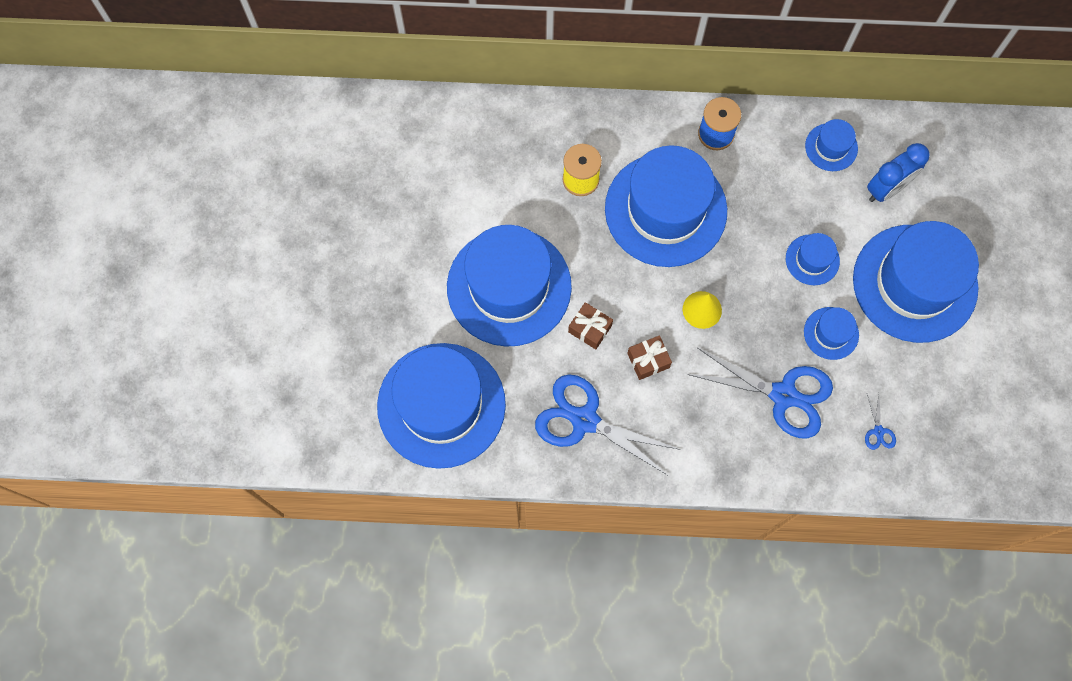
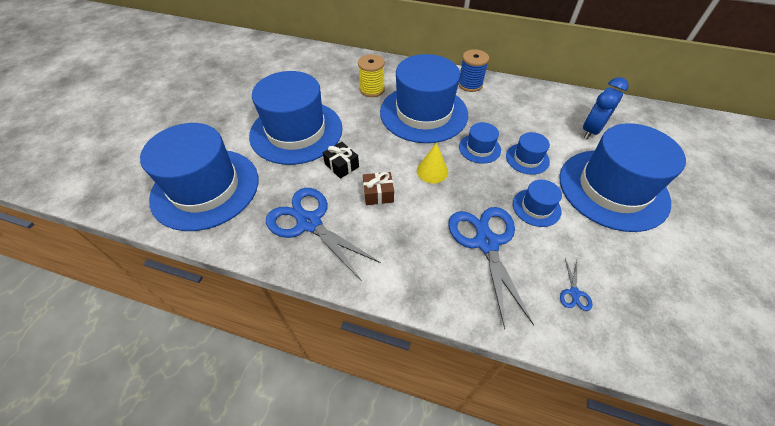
camera: 15 degrees right, 20 degrees down
brown gift [568,302,613,349] -> black gift [323,142,359,179]
blue scissors [687,348,833,438] -> blue scissors turned 135 degrees counterclockwise [448,207,534,329]
blue hat [805,119,858,171] -> blue hat moved to [459,122,501,164]
blue clock [867,143,930,202] -> blue clock turned 150 degrees clockwise [583,77,629,139]

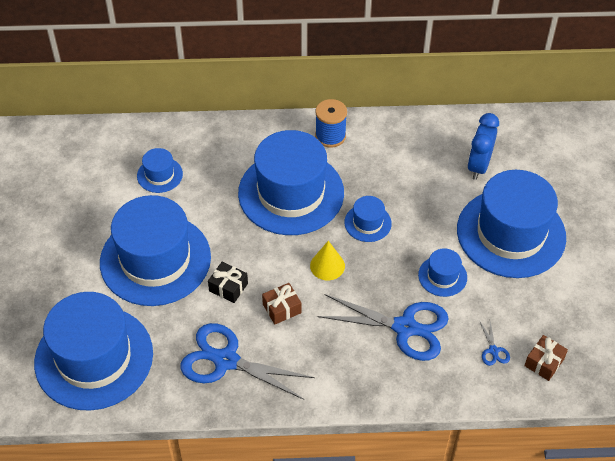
camera: 20 degrees left, 0 degrees up
yellow spool [358,54,385,97] -> none
blue scissors [448,207,534,329] -> blue scissors turned 135 degrees clockwise [317,294,449,361]
blue hat [506,132,550,175] -> blue hat moved to [137,148,183,193]
none -> brown gift [524,335,568,381]

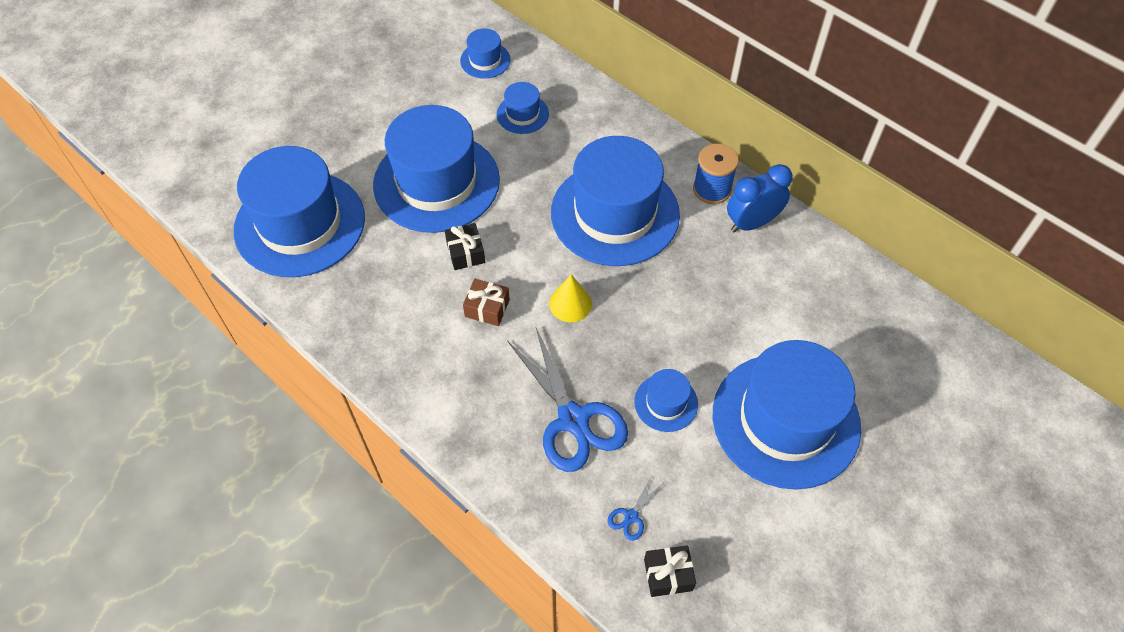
camera: 45 degrees right, 5 degrees up
blue scissors [180,323,315,400] -> none
blue hat [344,196,392,242] -> blue hat moved to [460,28,511,79]
blue clock [467,113,499,180] -> blue clock moved to [727,164,793,232]
brown gift [524,335,568,381] -> black gift [644,545,696,597]

